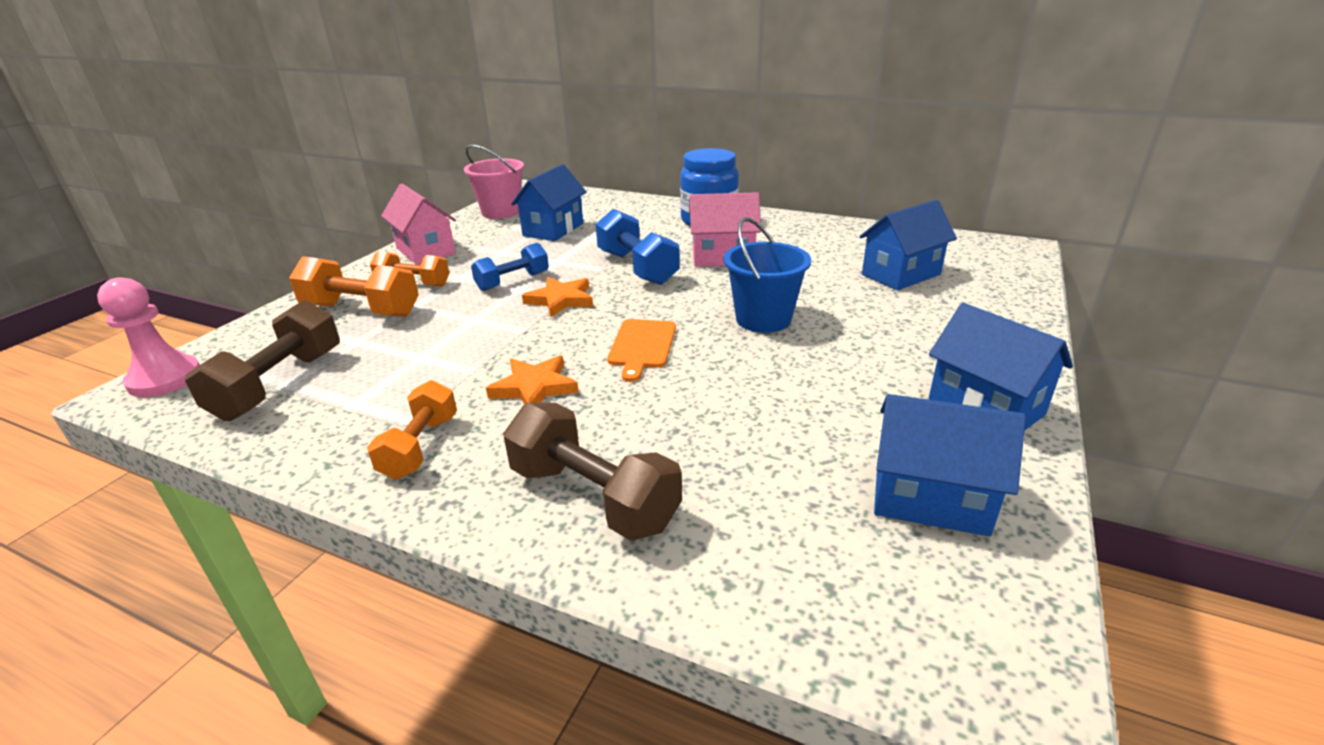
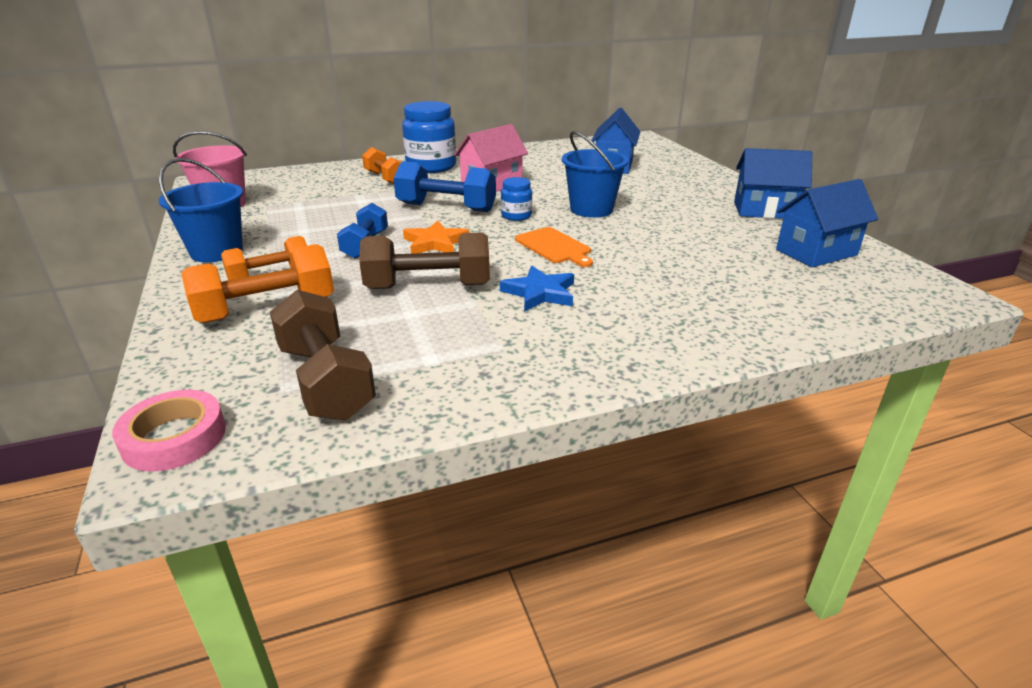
camera: 45 degrees left, 0 degrees up
pink pawn [97,277,200,397] -> pink tape [112,390,226,472]
orange dumbbell [367,380,457,480] -> orange dumbbell moved to [362,147,401,184]
pink house [381,184,456,265] -> blue bucket [159,158,243,263]
orange star [486,355,579,404] -> blue star [500,266,574,312]
brown dumbbell [503,403,682,541] -> brown dumbbell moved to [359,232,490,289]
blue house [511,164,587,241] -> none
none -> blue jar [501,177,532,221]

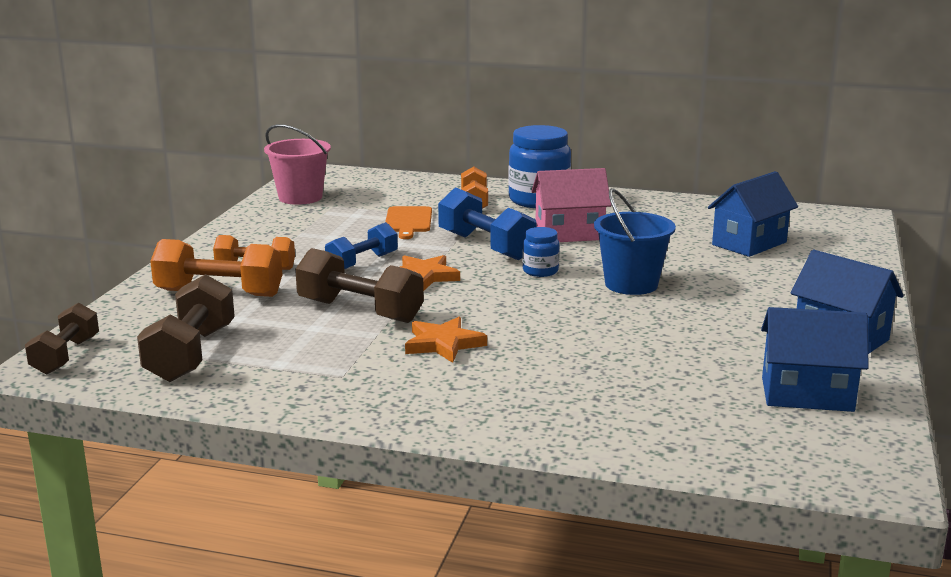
camera: 35 degrees right, 10 degrees down
pink tape [112,390,226,472] -> brown dumbbell [25,303,99,374]
blue bucket [159,158,243,263] -> none
blue star [500,266,574,312] -> orange star [405,317,487,363]
orange cutting board [515,227,593,267] -> orange cutting board moved to [385,206,432,239]

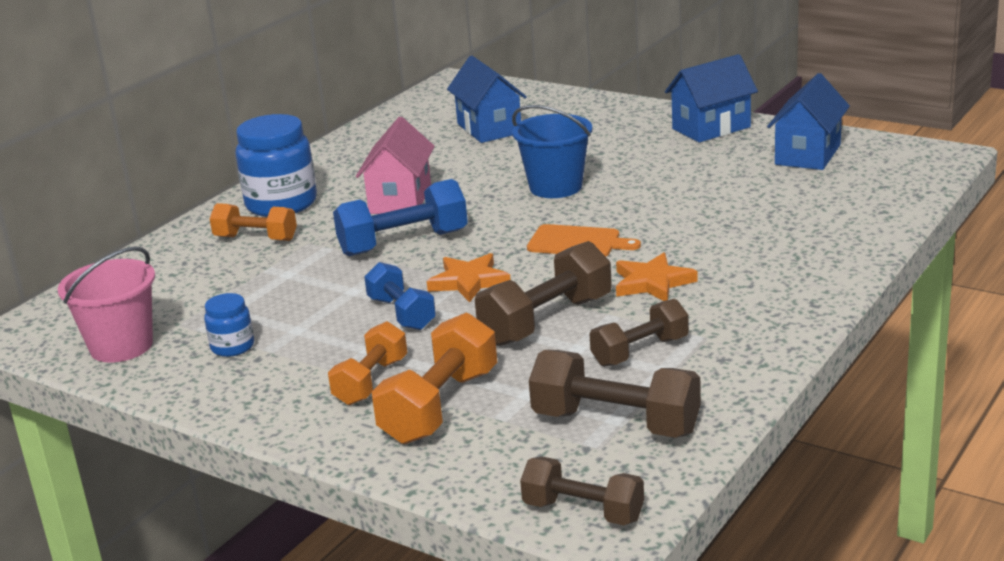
camera: 70 degrees left, 5 degrees up
orange cutting board [385,206,432,239] -> orange cutting board moved to [527,224,641,257]
blue jar [522,227,560,277] -> blue jar moved to [204,293,254,357]
none -> brown dumbbell [590,299,689,367]

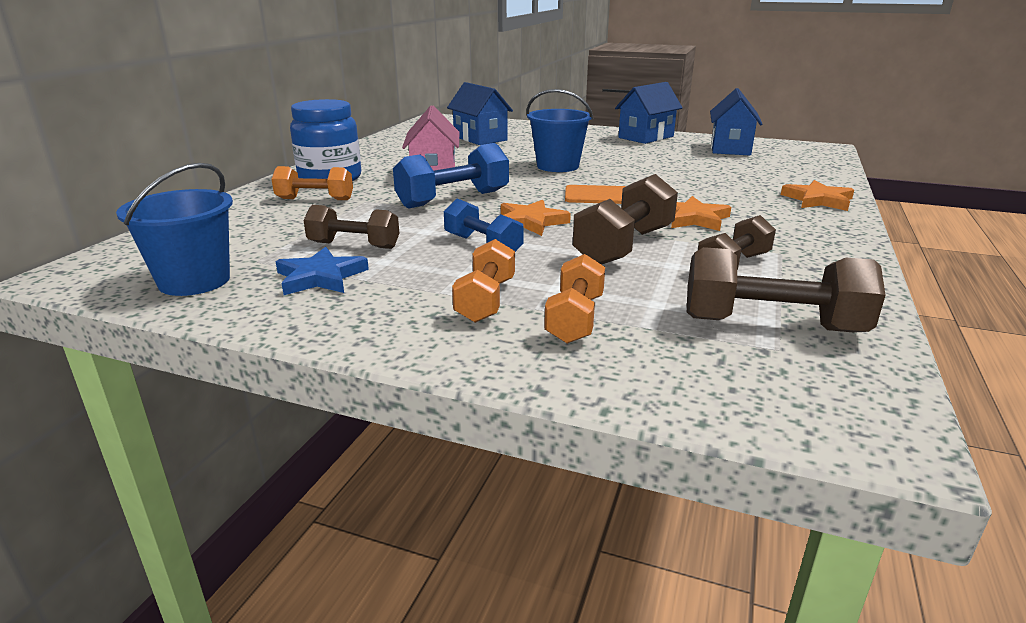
camera: 15 degrees left, 0 degrees up
pink bucket [58,246,155,363] -> blue bucket [116,163,233,296]
blue jar [204,293,254,357] -> blue star [276,247,369,295]
orange dumbbell [372,312,497,444] -> orange dumbbell [544,254,605,344], size x0.66
brown dumbbell [520,457,644,525] -> brown dumbbell moved to [303,205,399,249]
none -> orange star [781,180,854,211]

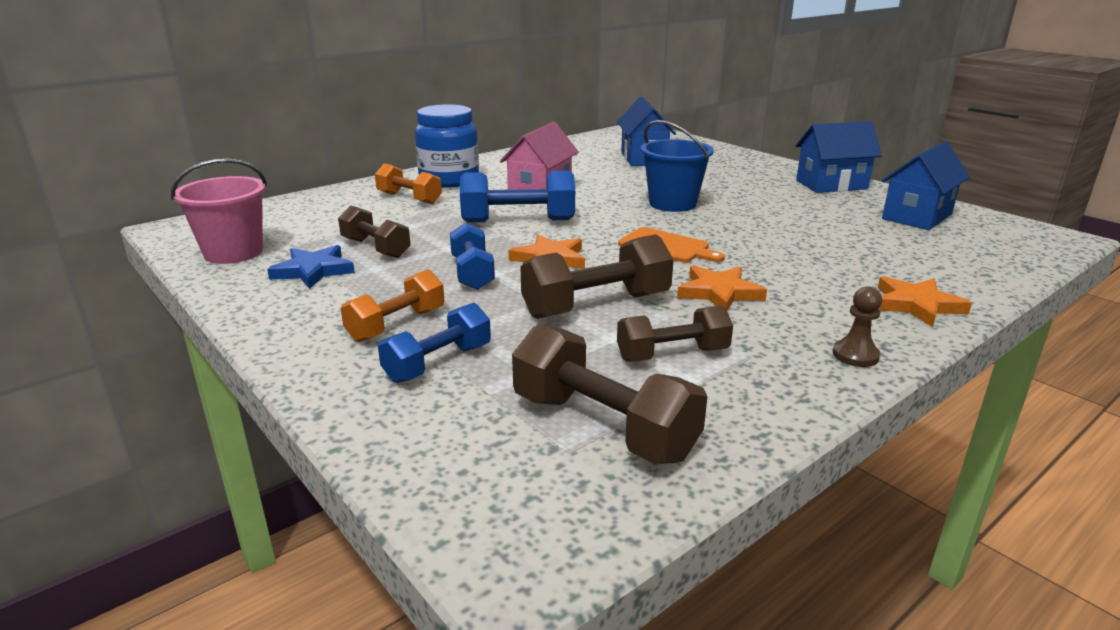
camera: 30 degrees right, 0 degrees up
blue bucket [116,163,233,296] -> pink bucket [171,159,267,264]
orange dumbbell [544,254,605,344] -> blue dumbbell [378,303,491,383]
none -> brown pawn [833,286,882,367]

